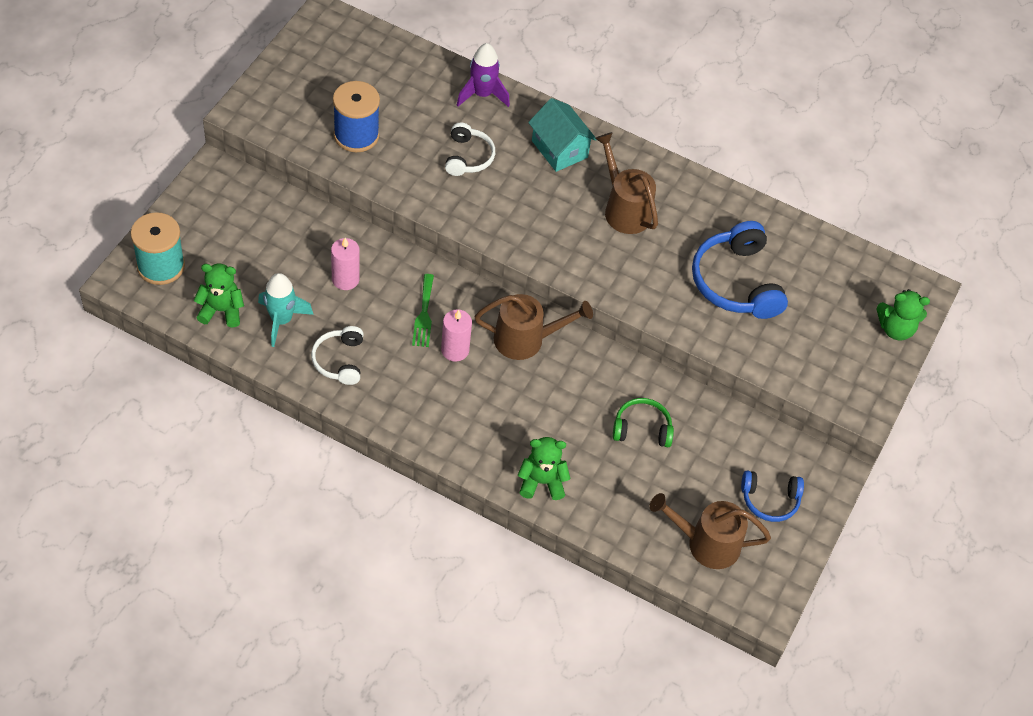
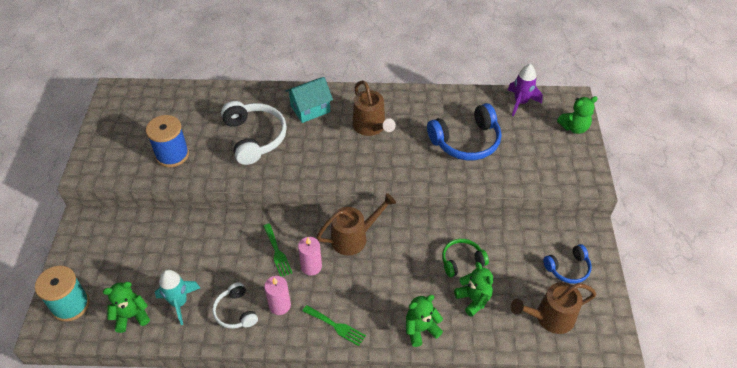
camera: 20 degrees left, 5 degrees down
pink candle [331,238,360,290] -> pink candle moved to [264,276,291,315]
white headphones [445,123,495,176] -> white headphones [221,101,287,165], size x1.73
purple rocket [457,43,510,107] -> purple rocket moved to [508,64,543,116]
turquoise house [528,98,596,172] -> turquoise house turned 60 degrees counterclockwise [286,77,333,123]
brown watering can [595,132,658,234] -> brown watering can turned 150 degrees counterclockwise [352,80,396,136]
blue headphones [692,221,788,319] -> blue headphones turned 75 degrees counterclockwise [427,103,501,160]
none -> green fork [303,305,366,346]
none -> green teddy bear [454,262,493,317]

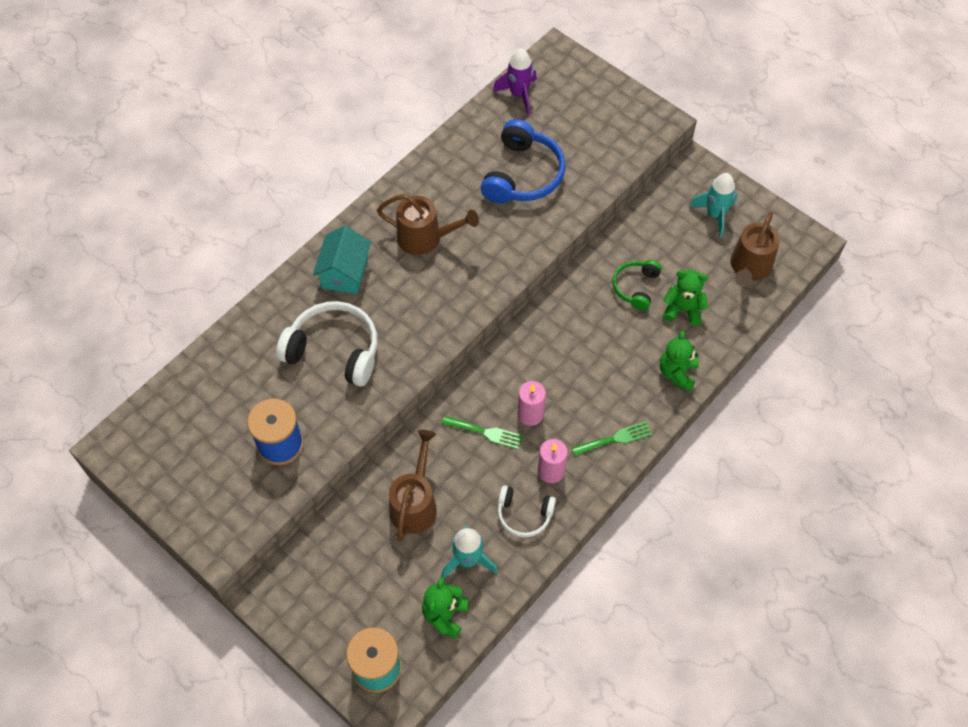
camera: 50 degrees left, 10 degrees up
brown watering can [316,193,396,255] -> brown watering can moved to [389,430,437,542]
blue headphones [543,244,592,284] -> turquoise rocket [689,173,737,238]
green teddy bear [557,96,598,134] -> none

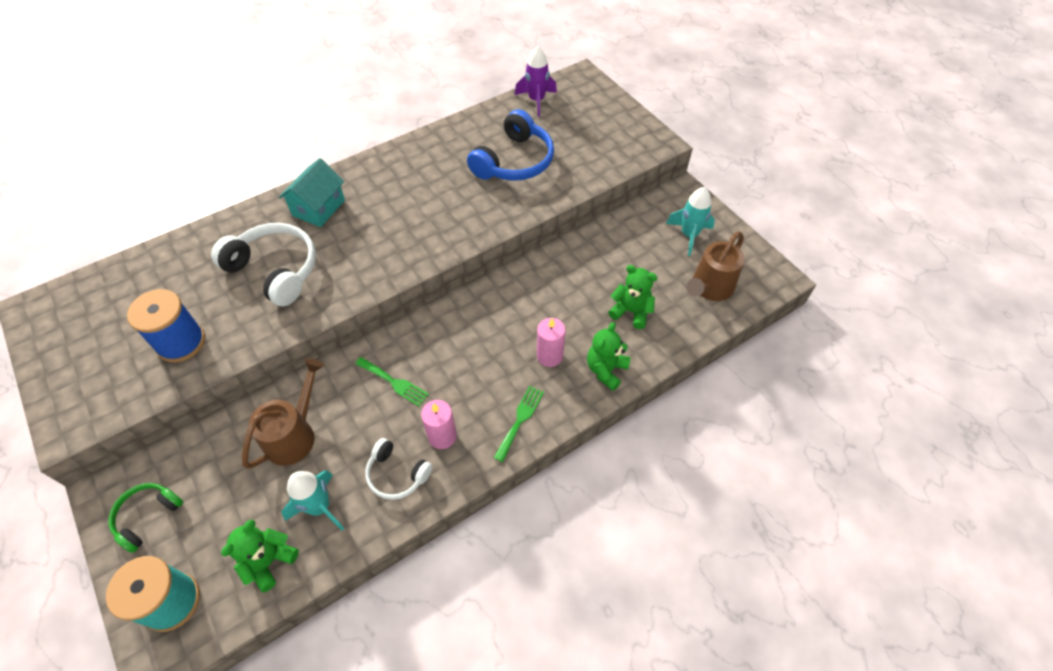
camera: 15 degrees right, 5 degrees down
brown watering can [377,194,479,255] -> none
pink candle [518,381,546,426] -> pink candle moved to [537,318,565,367]
green fork [572,421,652,456] -> green fork turned 60 degrees counterclockwise [494,386,544,462]
green headphones [612,260,662,310] -> green headphones moved to [108,483,183,553]

